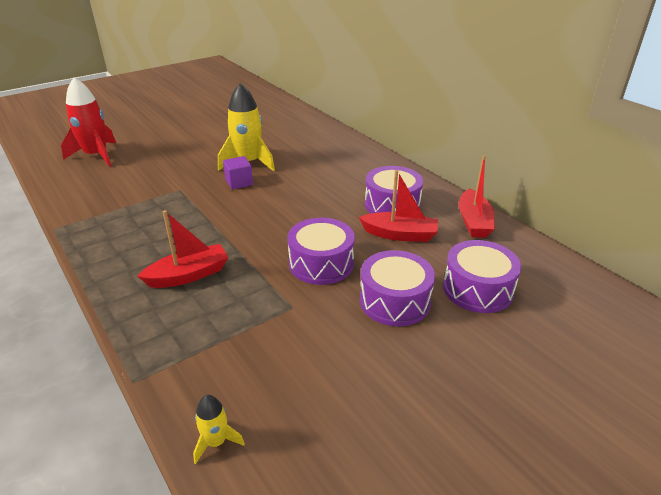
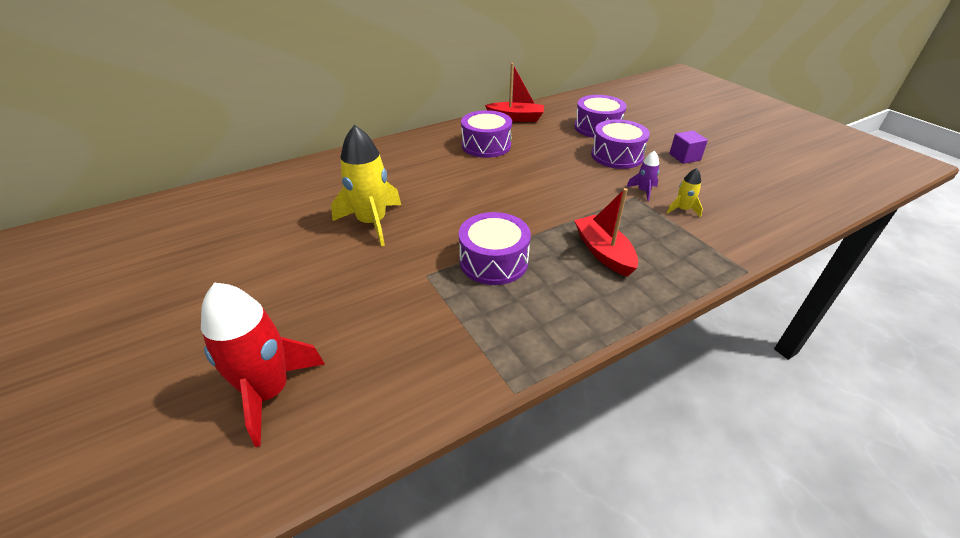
camera: 85 degrees left, 5 degrees up
yellow rocket [193,395,245,464] -> yellow rocket moved to [667,168,703,217]
purple cube [223,156,253,190] -> purple cube moved to [669,130,708,164]
purple drum [287,218,355,285] -> purple drum moved to [459,212,531,285]
red boat [359,170,438,242] -> none
none -> purple rocket [627,150,659,201]

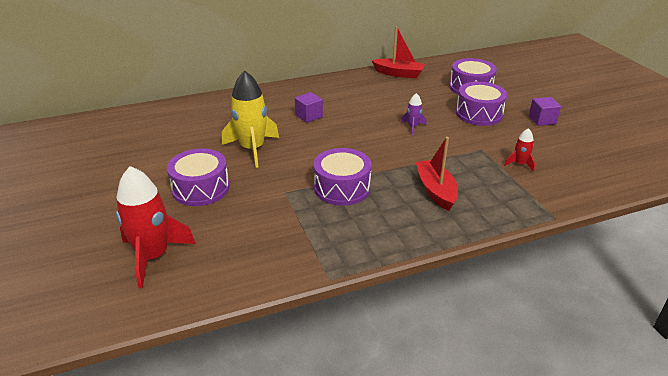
camera: 10 degrees right, 5 degrees down
purple drum [461,110,512,158] -> purple drum moved to [167,148,229,206]
purple rocket [627,150,659,201] -> purple rocket moved to [401,93,427,135]
yellow rocket [667,168,703,217] -> red rocket [504,128,535,172]
none -> purple cube [295,92,323,123]

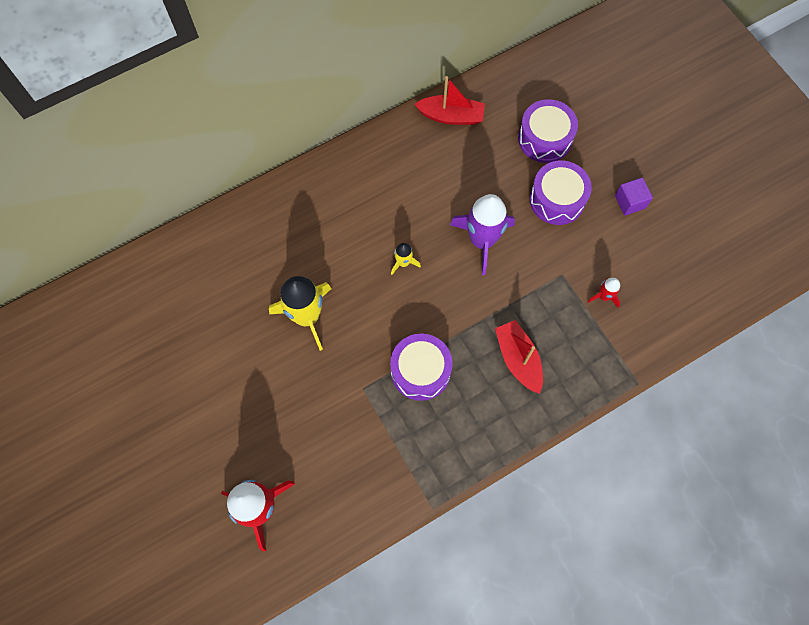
camera: 10 degrees left, 35 degrees up
purple drum [167,148,229,206] -> none
purple cube [295,92,323,123] -> none
purple rocket [401,93,427,135] -> purple rocket [450,194,515,275], size x2.12
none -> yellow rocket [391,243,421,275]

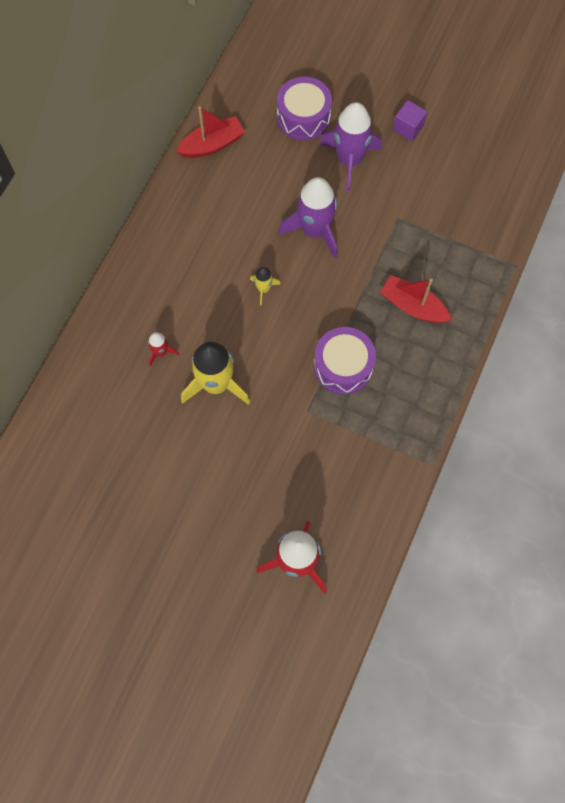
camera: 35 degrees left, 0 degrees up
purple drum [529,161,592,225] -> purple rocket [319,102,382,192]
red rocket [587,278,620,308] -> red rocket moved to [148,332,179,367]

